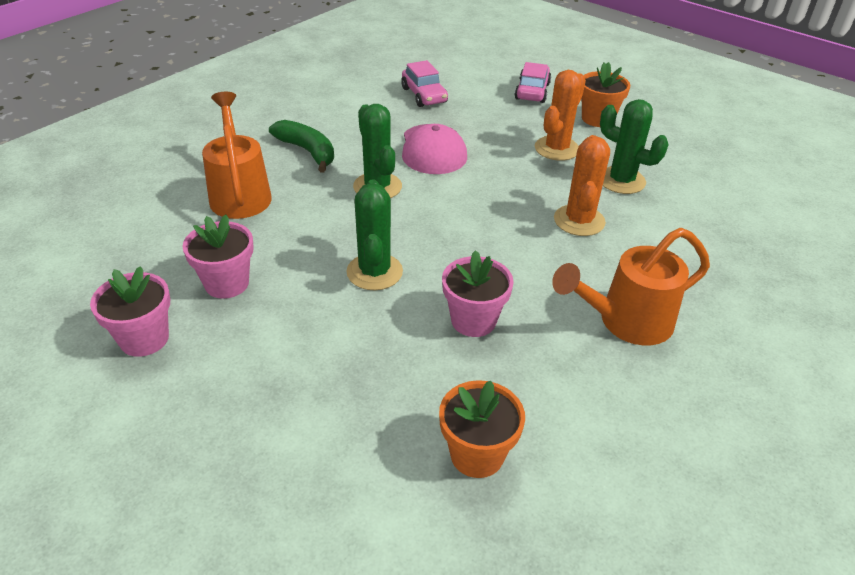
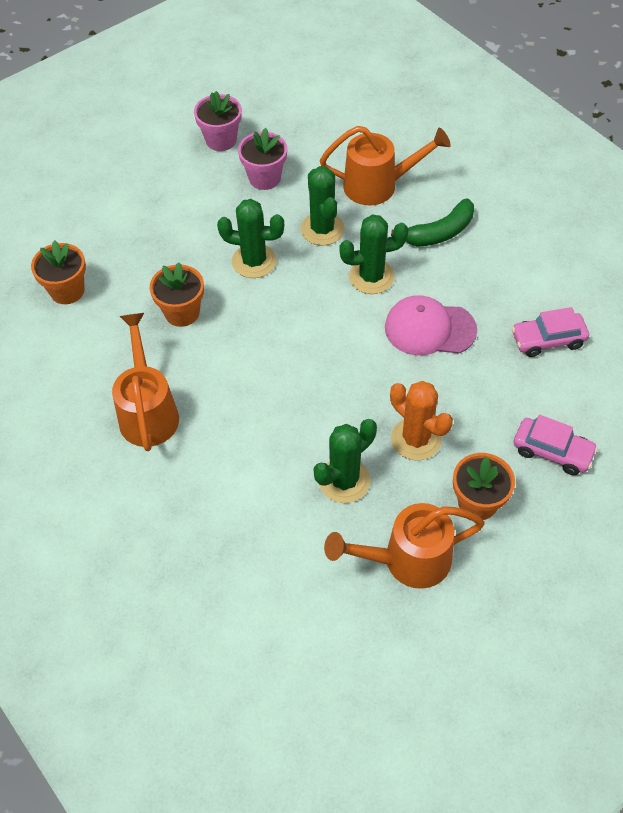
camera: 105 degrees right, 15 degrees up
pink flower pot [442,250,514,337] -> orange flower pot [150,262,204,327]
orange cactus [554,135,610,236] -> none
none -> green cactus [301,166,345,246]
none -> orange watering can [324,503,485,589]

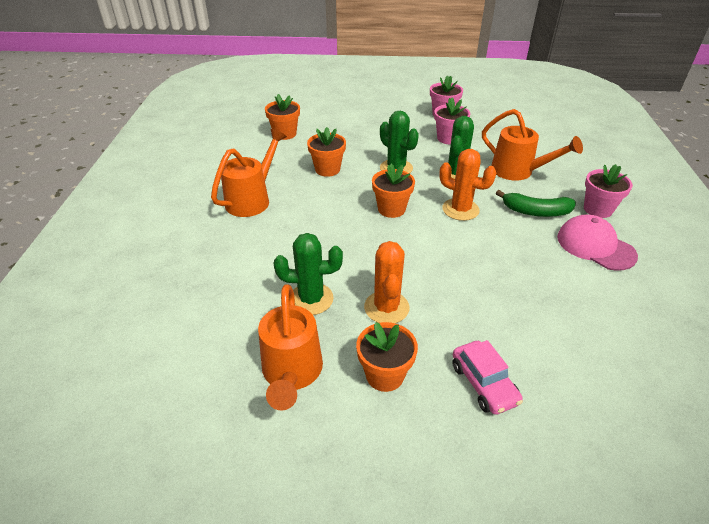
camera: 40 degrees right, 15 degrees down
orange watering can [324,503,485,589] -> orange watering can turned 120 degrees counterclockwise [258,285,323,411]
green cactus [339,215,408,294] -> orange cactus [439,149,496,221]
pink cap [385,295,477,356] -> pink cap moved to [557,215,638,271]
pink car [512,307,589,357] -> none
none -> orange flower pot [372,164,415,218]
none -> pink flower pot [584,164,633,218]

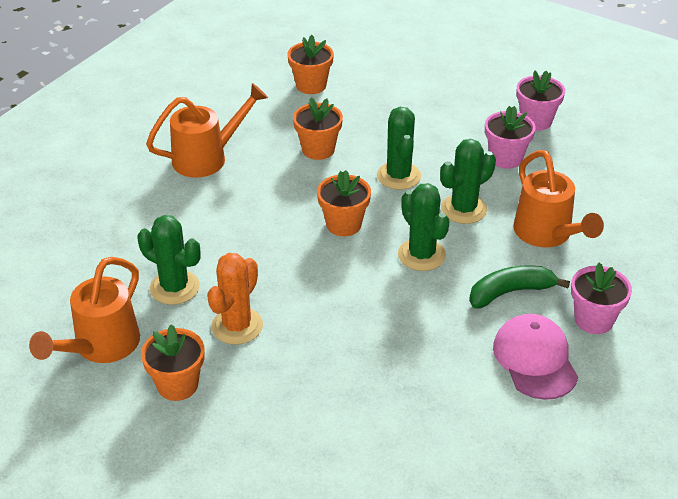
camera: 30 degrees right, 0 degrees up
orange cactus [439,149,496,221] -> green cactus [398,183,450,271]
pink car [452,340,523,415] -> none
green banana [496,190,576,217] -> green banana turned 120 degrees clockwise [469,266,570,309]

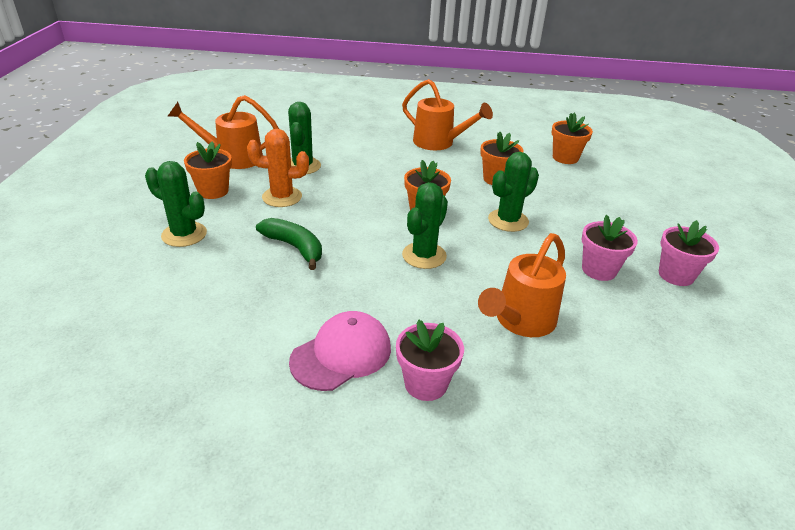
camera: 60 degrees right, 5 degrees down
green cactus [440,139,496,224] -> green cactus moved to [145,161,207,247]
green banana [469,266,570,309] -> green banana moved to [256,218,322,270]

